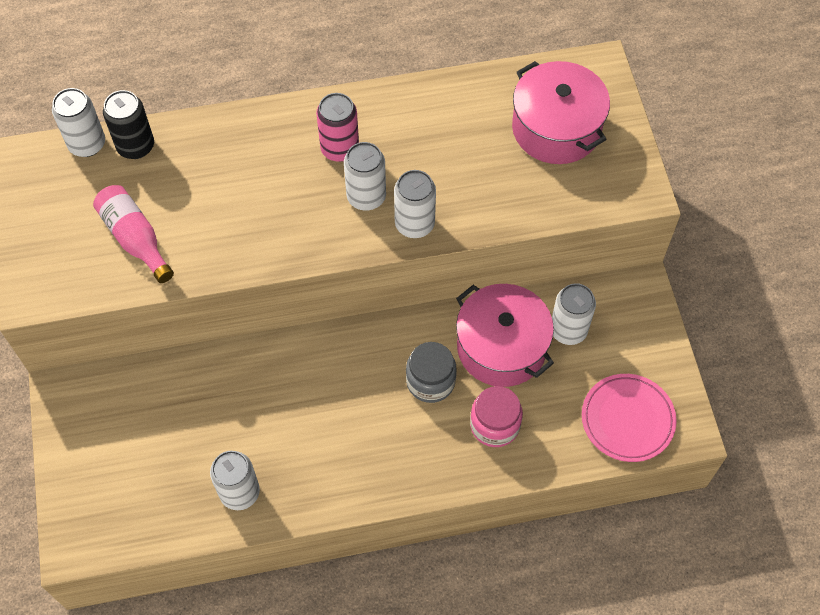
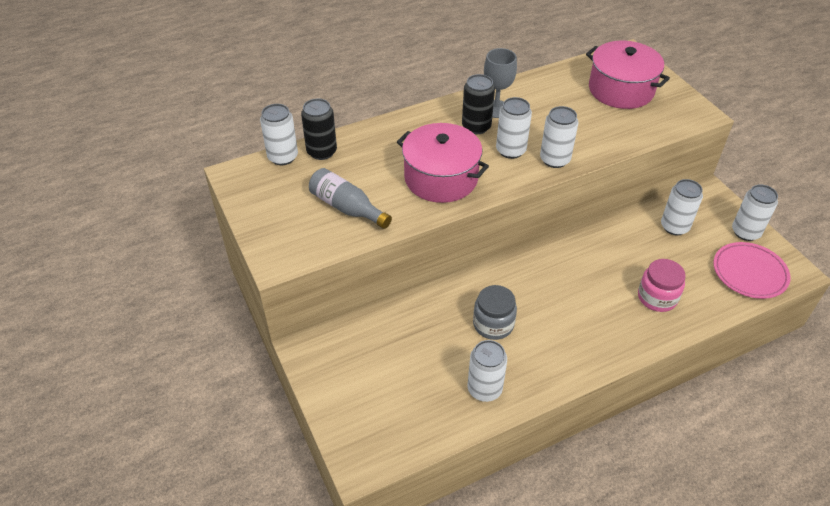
camera: 15 degrees left, 15 degrees down
pink bottle [93,185,174,283] -> grey bottle [309,168,392,229]
pink can [316,93,359,162] -> black can [462,74,495,134]
grey jar [406,342,457,403] -> grey jar moved to [473,285,517,340]
pink pot [456,284,554,387] -> pink pot moved to [397,123,489,203]
none -> grey goblet [484,48,517,118]
none -> white can [732,184,778,241]

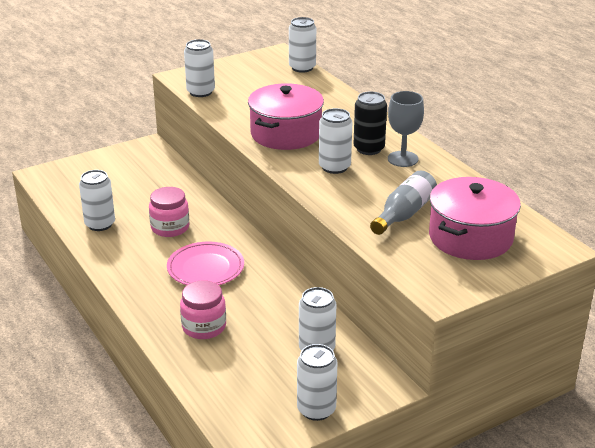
camera: 85 degrees right, 15 degrees down
black can [301,98,337,160] -> none
grey bottle [309,168,392,229] -> grey bottle moved to [370,170,437,235]
grey jar [473,285,517,340] -> pink jar [149,187,189,237]
white can [540,106,578,168] -> white can moved to [184,39,215,97]
pink plate [713,242,791,299] -> pink plate moved to [167,242,244,285]

